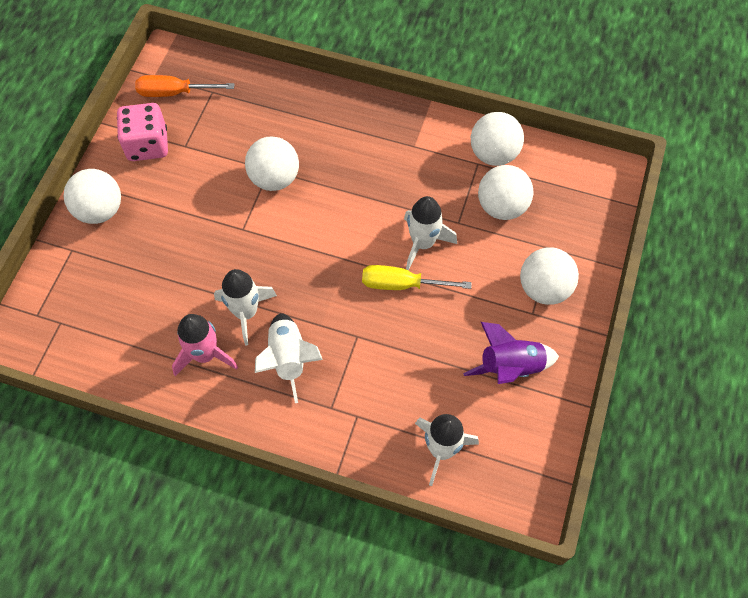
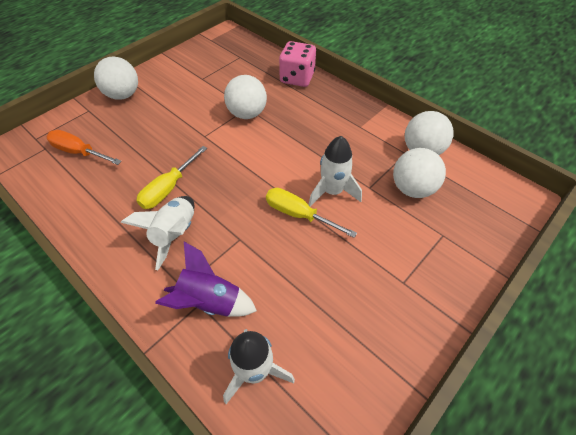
camera: 25 degrees right, 10 degrees down
pink dice [117,103,168,161] -> pink dice moved to [279,41,316,87]
orange screwdriver [135,75,234,97] -> orange screwdriver moved to [47,130,121,165]
pink rocket [172,314,238,376] -> none
white rocket [214,269,277,345] -> yellow screwdriver [136,146,207,209]
purple rocket [463,322,559,384] -> purple rocket moved to [155,242,257,317]
white ball [520,247,579,305] -> none

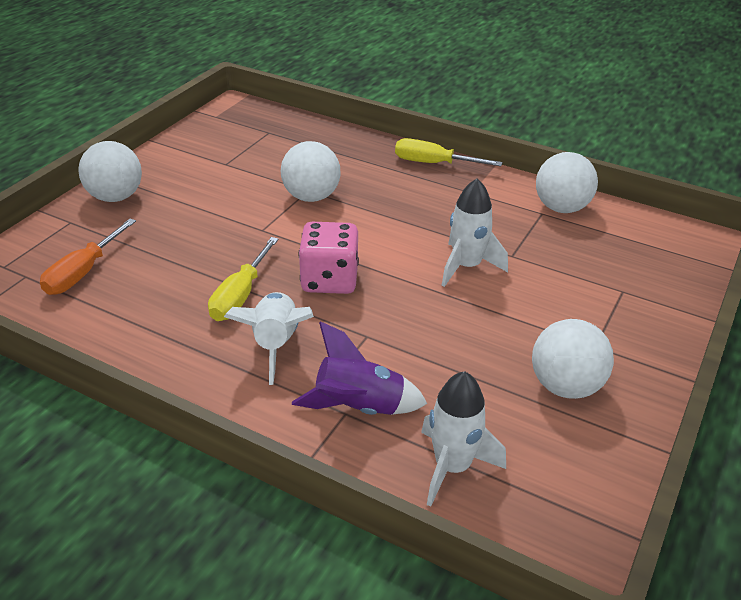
camera: 15 degrees left, 15 degrees down
orange screwdriver [47,130,121,165] -> orange screwdriver turned 75 degrees counterclockwise [40,219,136,295]
yellow screwdriver [266,188,357,238] -> yellow screwdriver moved to [395,138,502,166]
pink dice [279,41,316,87] -> pink dice moved to [299,222,359,294]
white ball [393,148,446,198] -> white ball moved to [532,319,614,399]

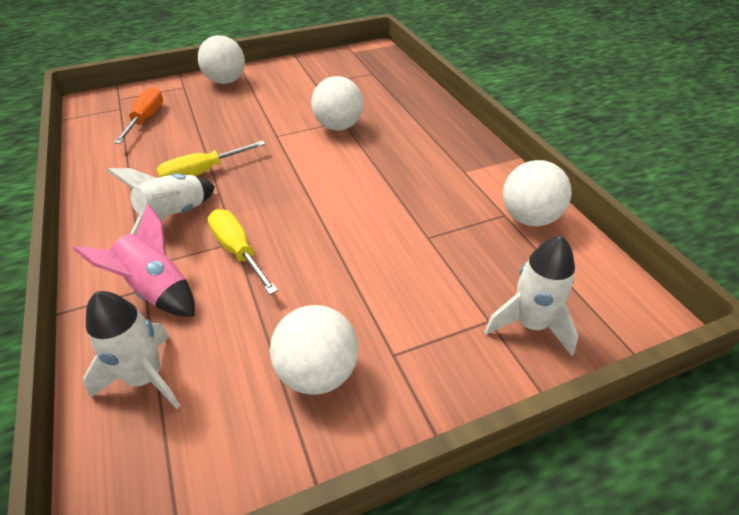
camera: 40 degrees right, 5 degrees up
orange screwdriver [40,219,136,295] -> orange screwdriver turned 120 degrees clockwise [114,87,163,144]
purple rocket [292,321,427,415] -> pink rocket [73,204,195,316]
pink dice [299,222,359,294] -> none
yellow screwdriver [395,138,502,166] -> yellow screwdriver moved to [208,209,278,295]
white rocket [441,179,508,287] -> white rocket moved to [484,235,578,356]

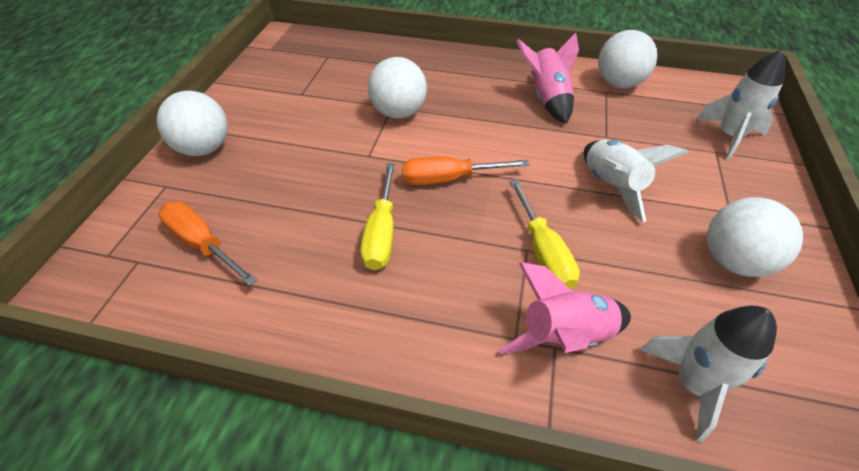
camera: 55 degrees left, 5 degrees up
white rocket [107,168,215,235] -> white rocket moved to [584,140,688,222]
yellow screwdriver [208,209,278,295] -> yellow screwdriver turned 105 degrees counterclockwise [509,179,580,289]
none -> orange screwdriver [402,157,529,185]
none -> pink rocket [517,33,579,124]

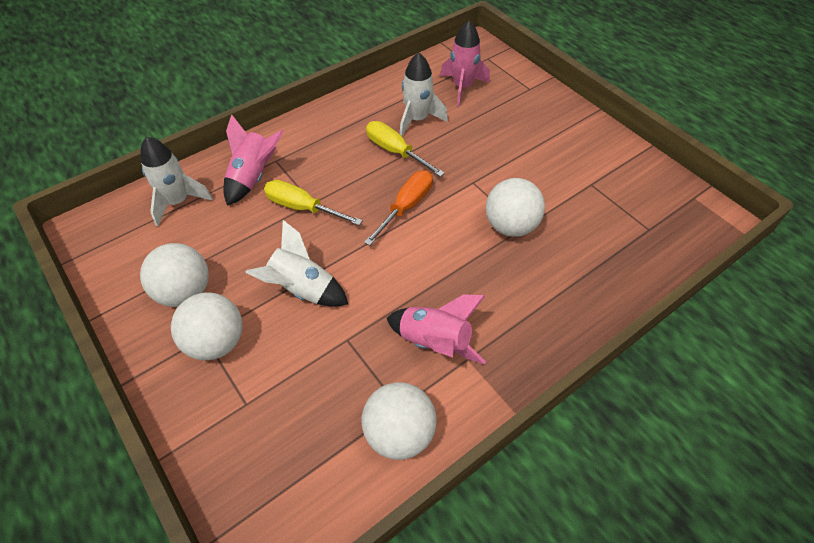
camera: 130 degrees right, 5 degrees up
white ball [157,91,228,156] -> white ball moved to [171,292,242,360]
orange screwdriver [158,201,257,286] -> pink rocket [440,20,490,106]
white rocket [697,49,786,160] -> white rocket moved to [400,53,448,136]

